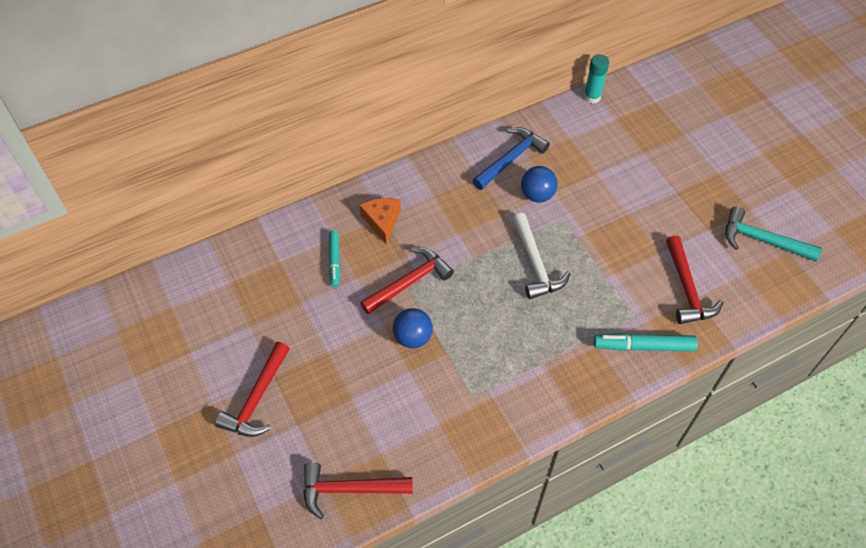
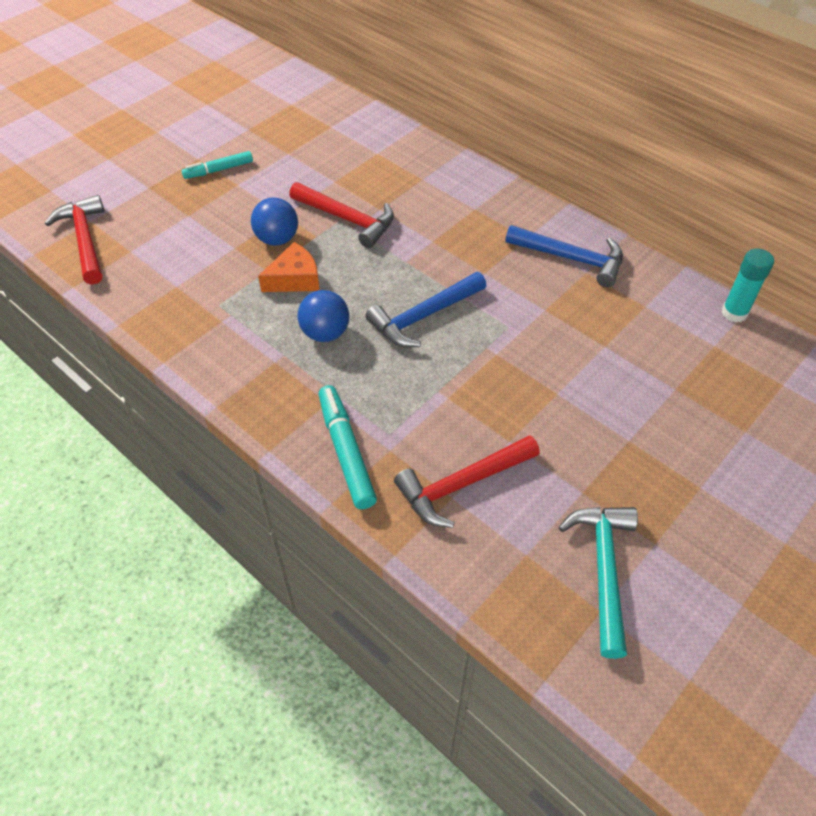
camera: 70 degrees right, 5 degrees down
red hammer [215,342,290,437] -> none
turquoise marker [329,231,340,287] -> turquoise marker moved to [181,151,253,179]
orange cheese [359,198,401,243] -> orange cheese moved to [258,242,319,292]
white hammer [512,213,571,299] -> blue hammer [365,272,487,347]
blue ball [521,166,558,202] -> blue ball moved to [298,290,349,342]

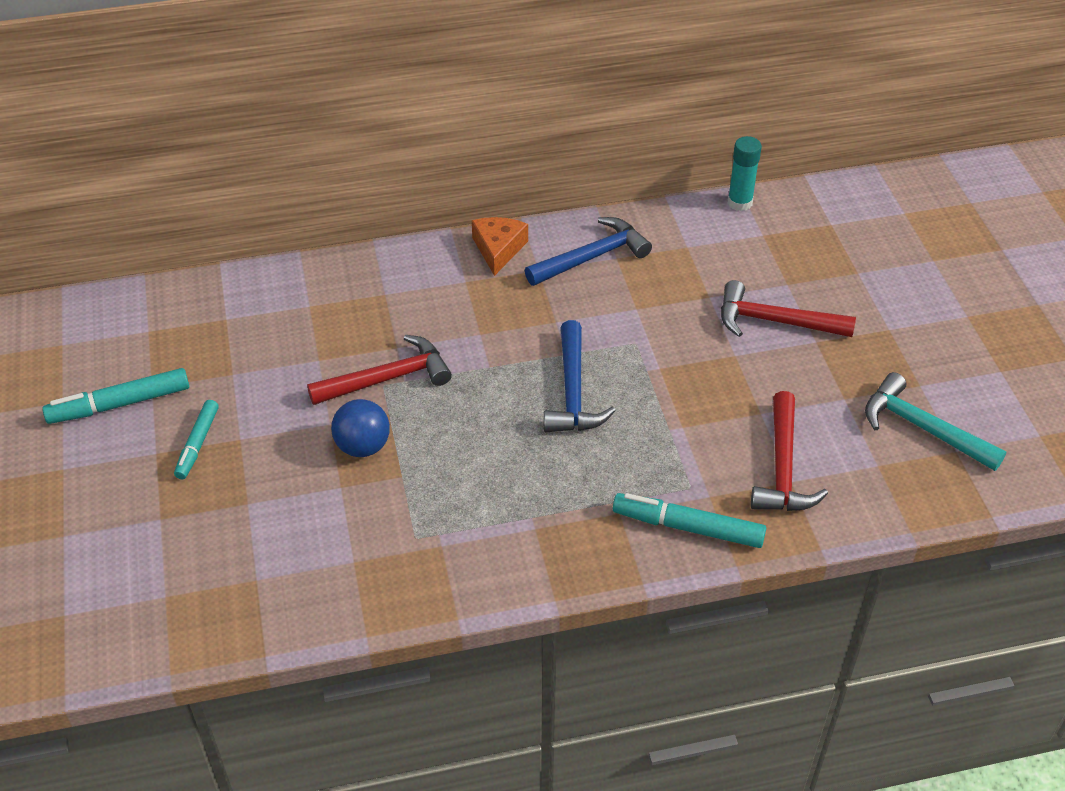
camera: 55 degrees left, 5 degrees down
red hammer [45,195,104,285] -> red hammer moved to [721,280,856,337]
orange cheese [258,242,319,292] -> orange cheese moved to [472,217,528,276]
blue ball [298,290,349,342] -> none
none -> turquoise marker [42,368,189,424]

